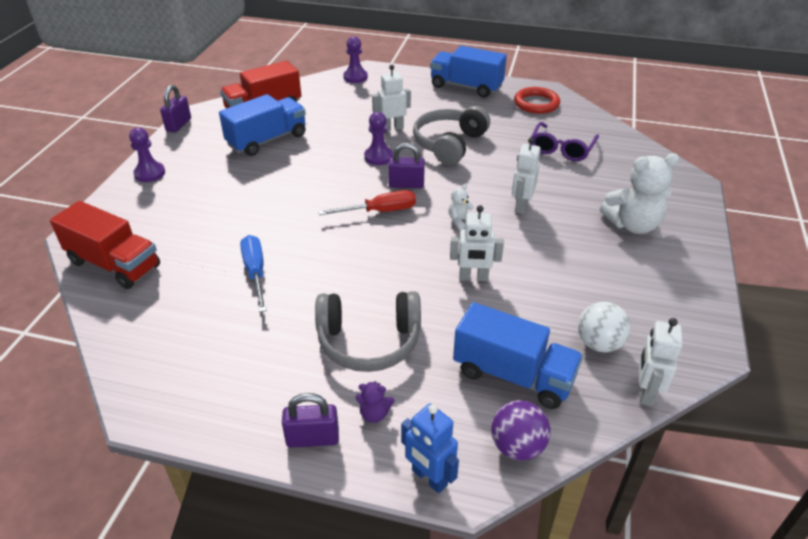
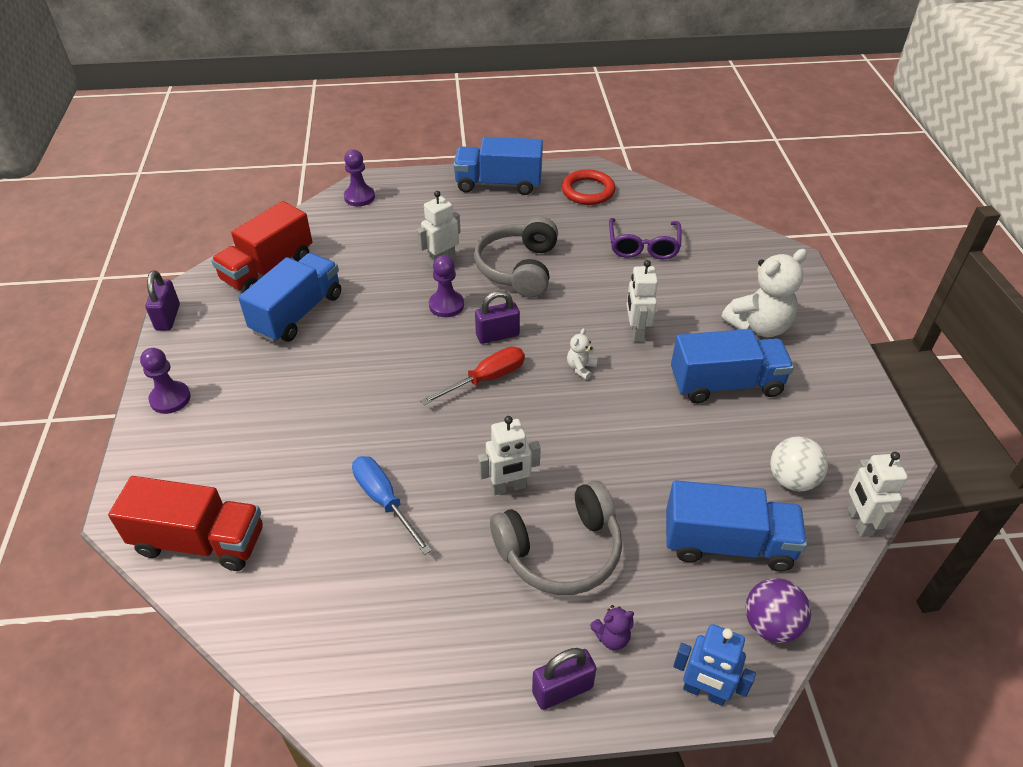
camera: 20 degrees left, 5 degrees up
white robot [450,205,504,281] -> white robot moved to [478,416,541,495]
none -> blue truck [671,329,794,403]

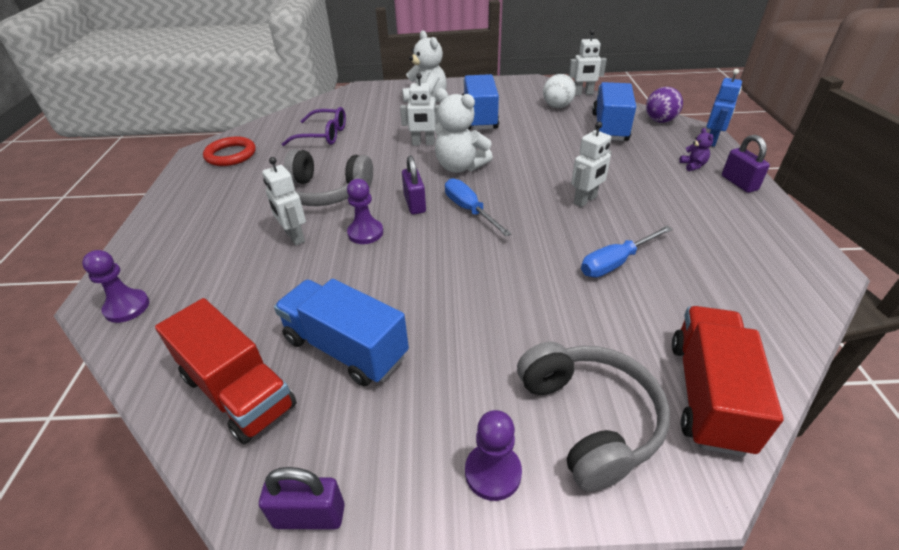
camera: 85 degrees left, 5 degrees down
red screwdriver [420,347,525,405] -> blue screwdriver [445,178,512,236]
blue truck [453,137,543,195] -> none
white robot [478,416,541,495] -> white robot turned 60 degrees clockwise [571,122,612,207]
grey headphones [490,481,622,595] -> grey headphones moved to [517,342,670,492]
white teddy bear [567,328,598,380] -> white teddy bear [435,88,493,173], size x2.22

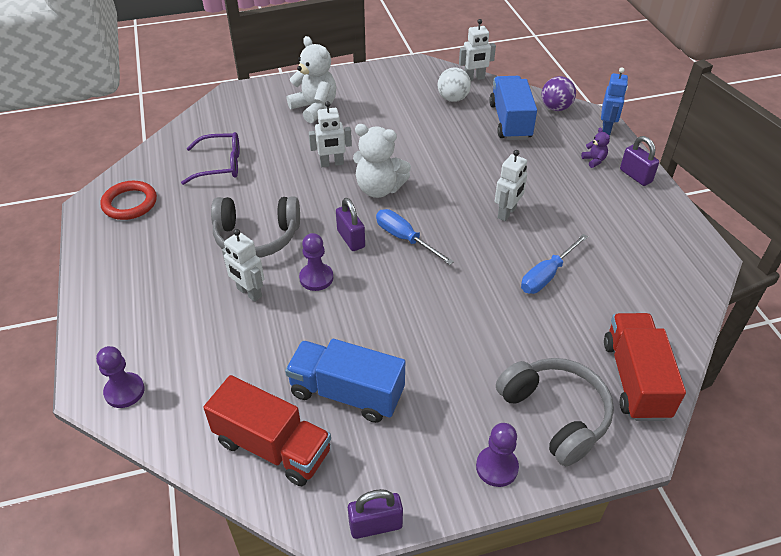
camera: 15 degrees left, 5 degrees up
blue truck [462,74,499,130] -> none

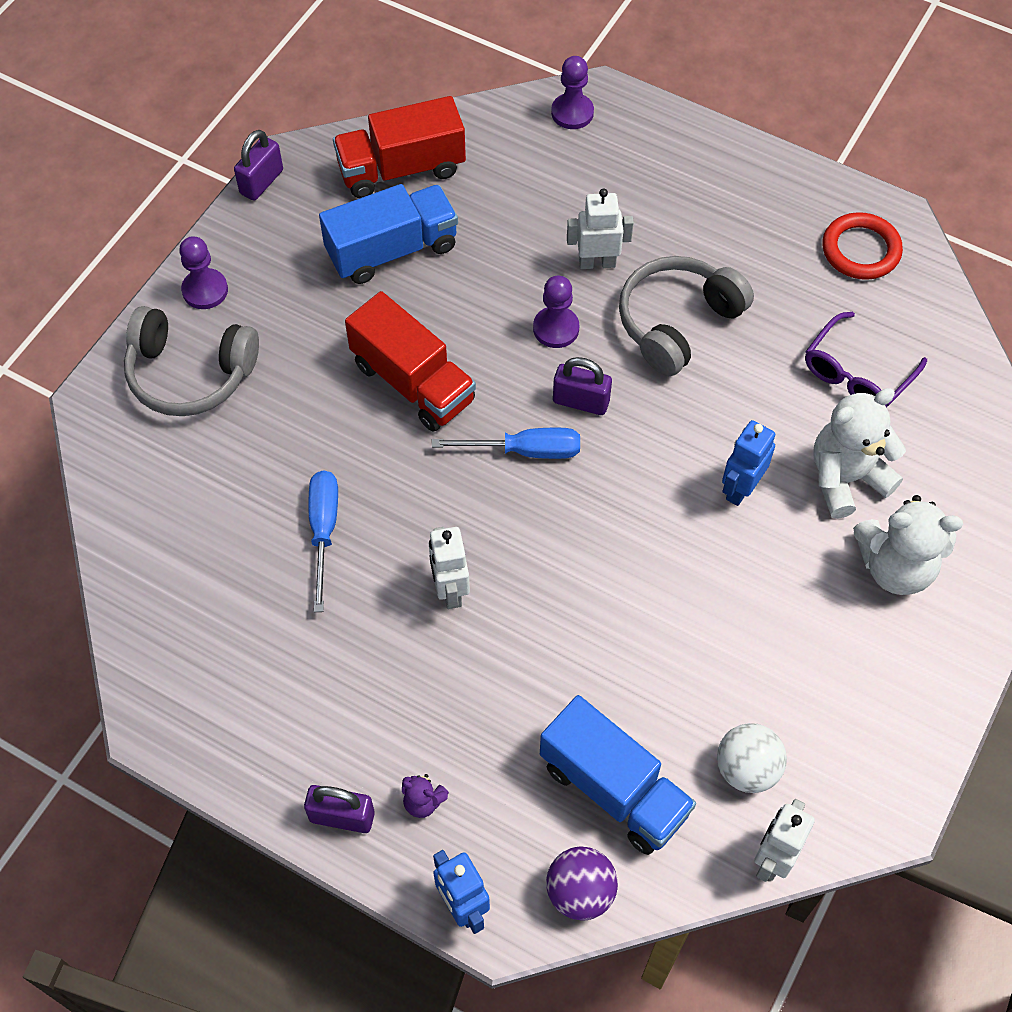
camera: 135 degrees right, 15 degrees up
white robot [309,101,352,167] -> blue robot [722,420,775,506]
white teddy bear [353,124,411,198] -> white teddy bear moved to [813,388,906,519]
red truck [604,313,686,421] -> red truck moved to [345,291,476,432]

